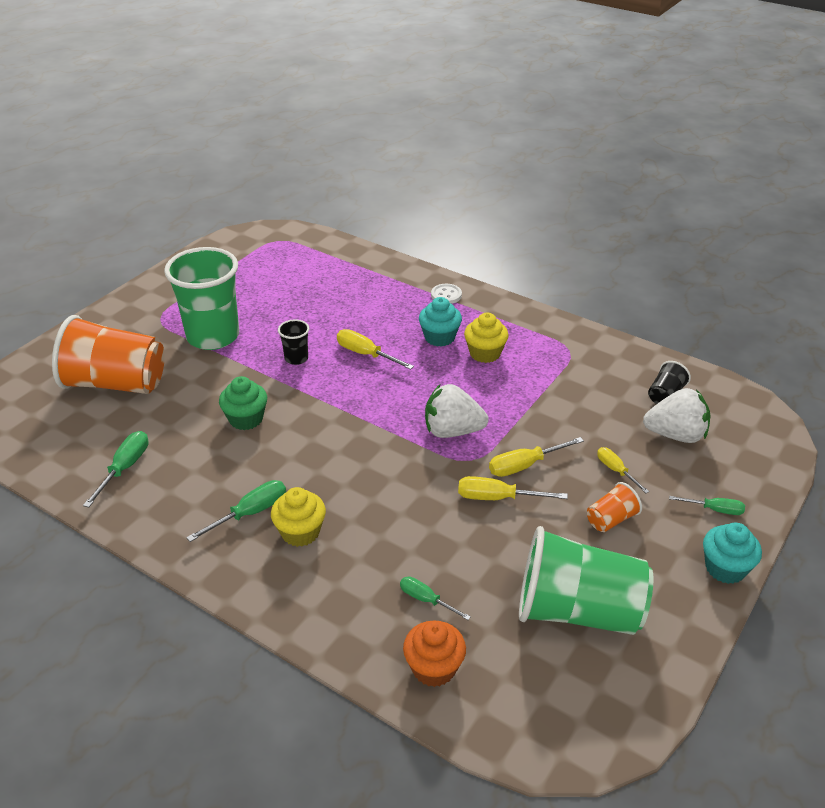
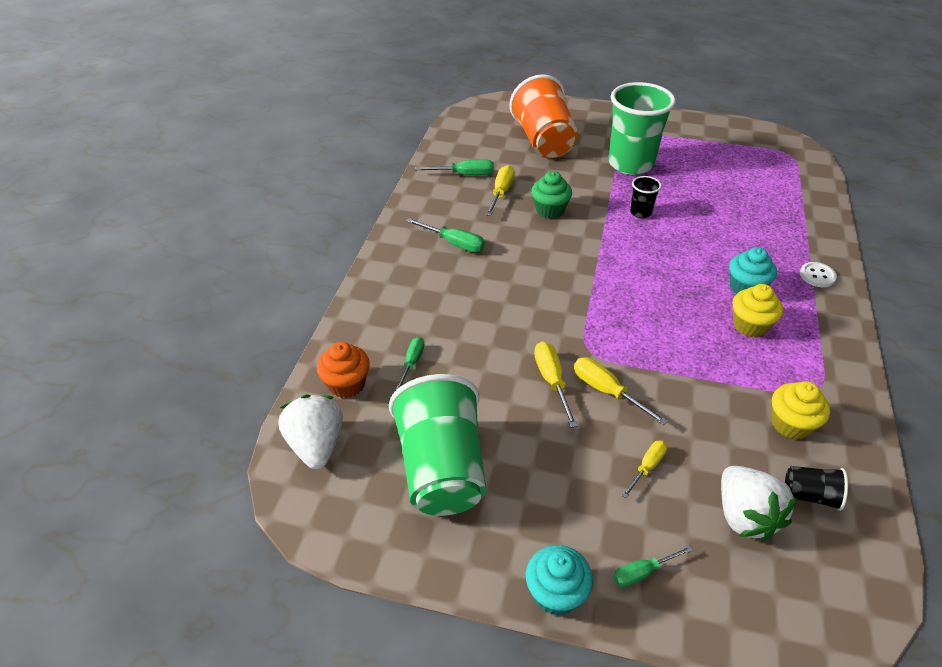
camera: 70 degrees right, 5 degrees up
yellow cupcake [271,487,326,547] -> yellow cupcake moved to [772,381,830,440]
yellow screwdriver [337,329,414,370] -> yellow screwdriver moved to [486,165,515,216]
white strawberry [425,384,489,438] -> white strawberry moved to [278,395,343,469]
orange cup [587,482,642,532] -> none
green screwdriver [669,496,745,515] -> green screwdriver turned 75 degrees clockwise [613,546,693,587]

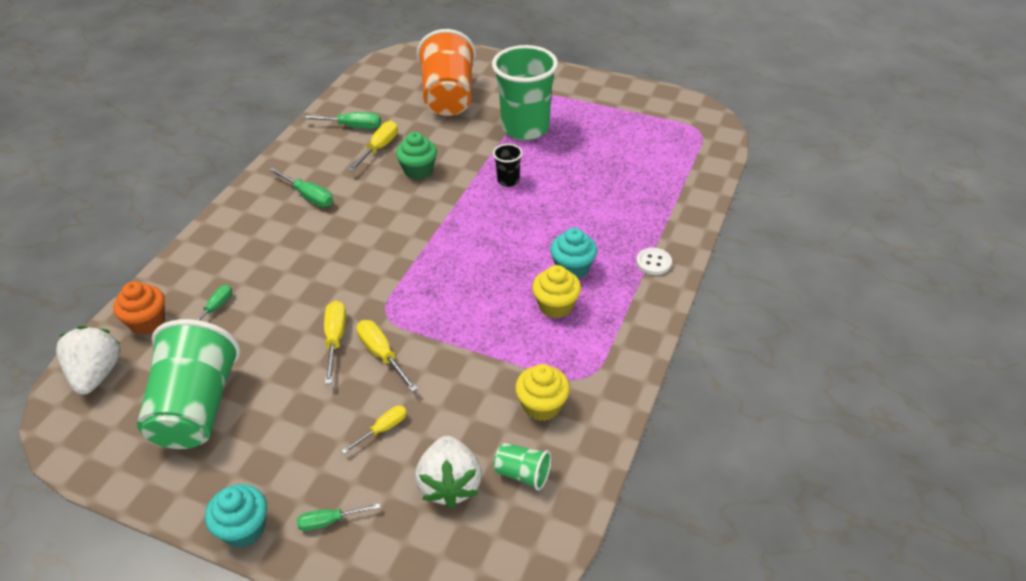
camera: 10 degrees right, 0 degrees up
black cup [785,466,848,511] -> green cup [494,443,552,491]

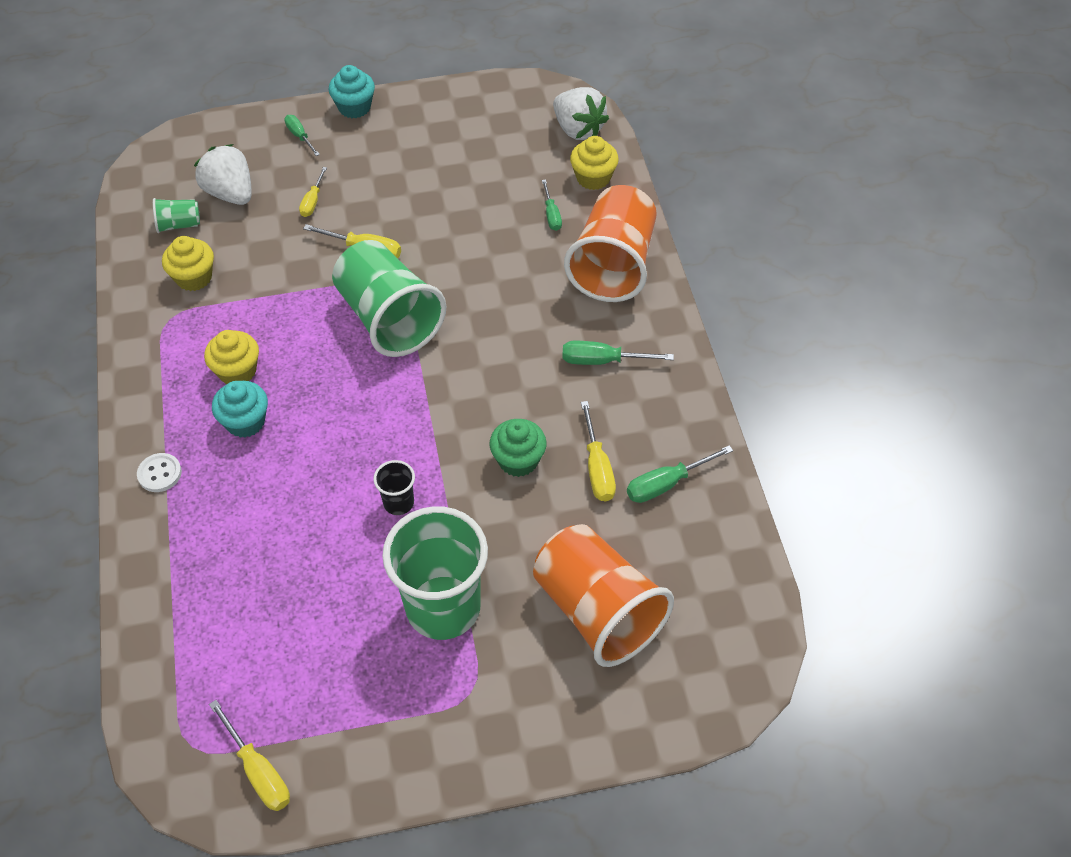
camera: 145 degrees right, 10 degrees up
orange cupcake [113,281,165,335] -> yellow cupcake [570,136,619,190]
green cup [137,319,241,449] -> green cup moved to [332,240,447,357]
green screwdriver [297,503,380,531] -> green screwdriver turned 75 degrees counterclockwise [284,115,320,156]
yellow screwdriver [324,301,346,384] -> yellow screwdriver moved to [209,700,290,811]
none -> orange cup [564,185,657,302]

